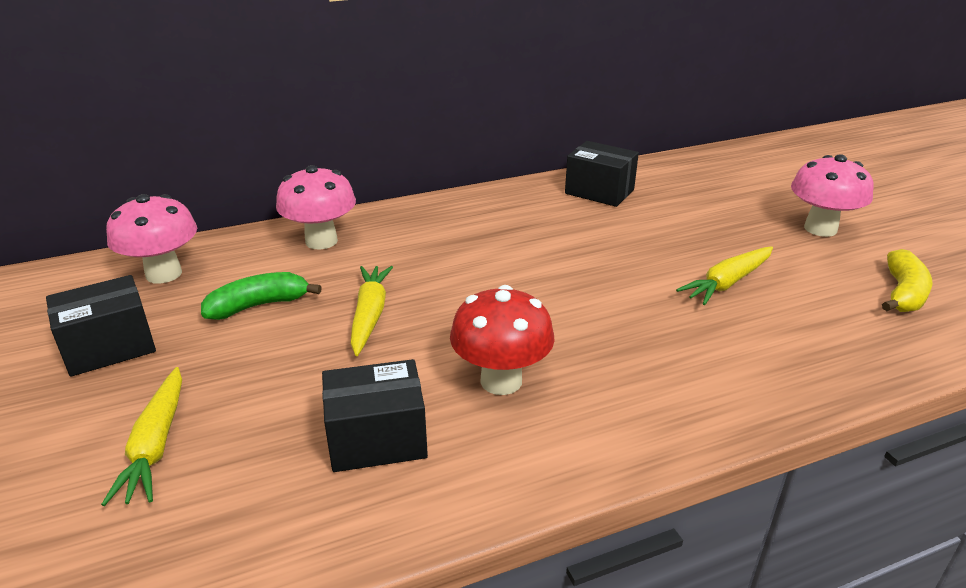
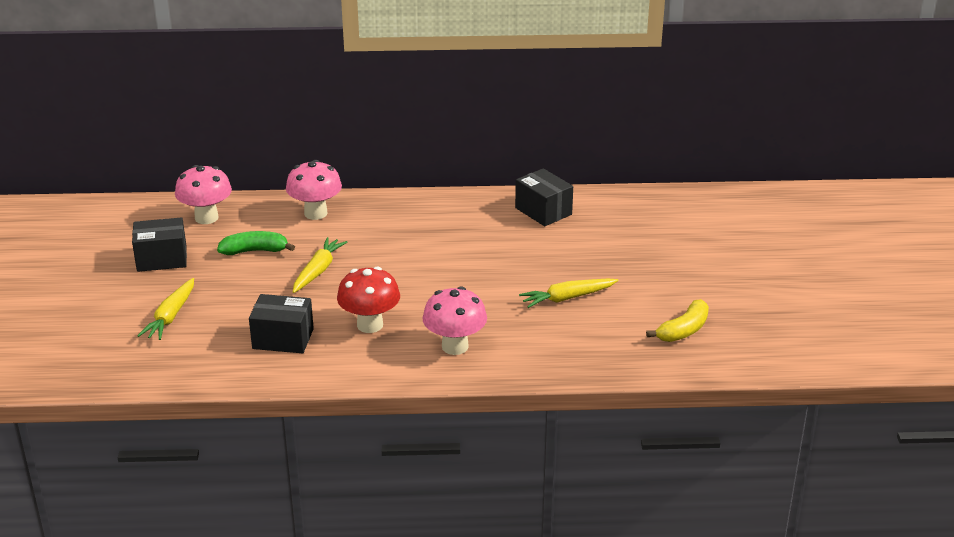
camera: 20 degrees right, 0 degrees up
pink mushroom [791,154,874,237] -> pink mushroom moved to [422,286,487,355]

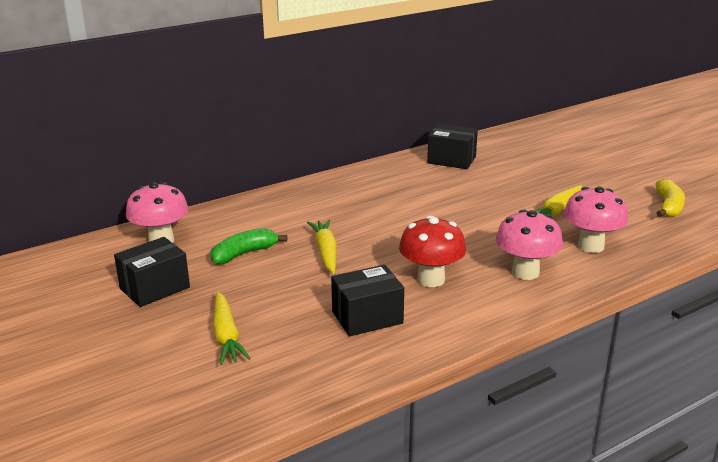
camera: 30 degrees left, 5 degrees down
pink mushroom [286,160,342,220] -> pink mushroom moved to [564,186,628,253]

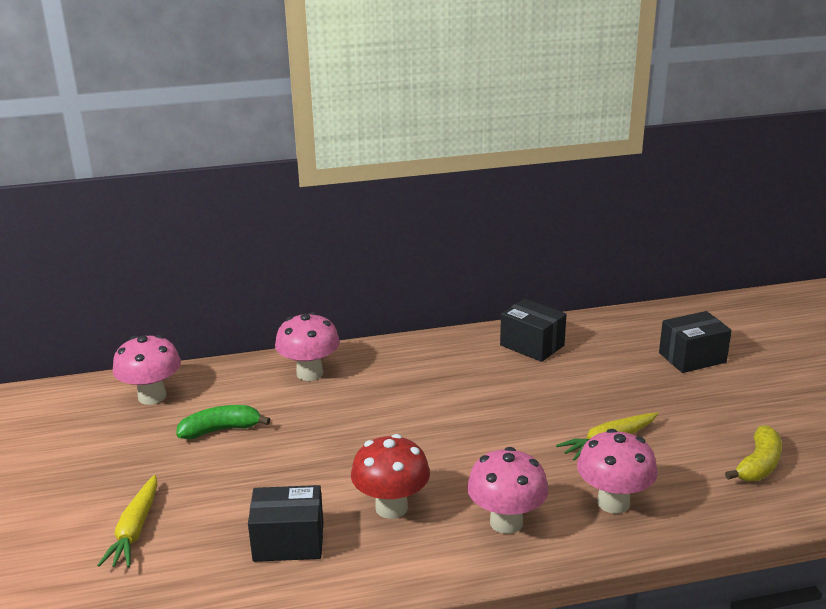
camera: 20 degrees right, 0 degrees up
black box [114,237,190,307] -> black box moved to [659,311,732,373]
yellow carrot [307,220,337,274] -> none
none -> pink mushroom [275,312,340,381]

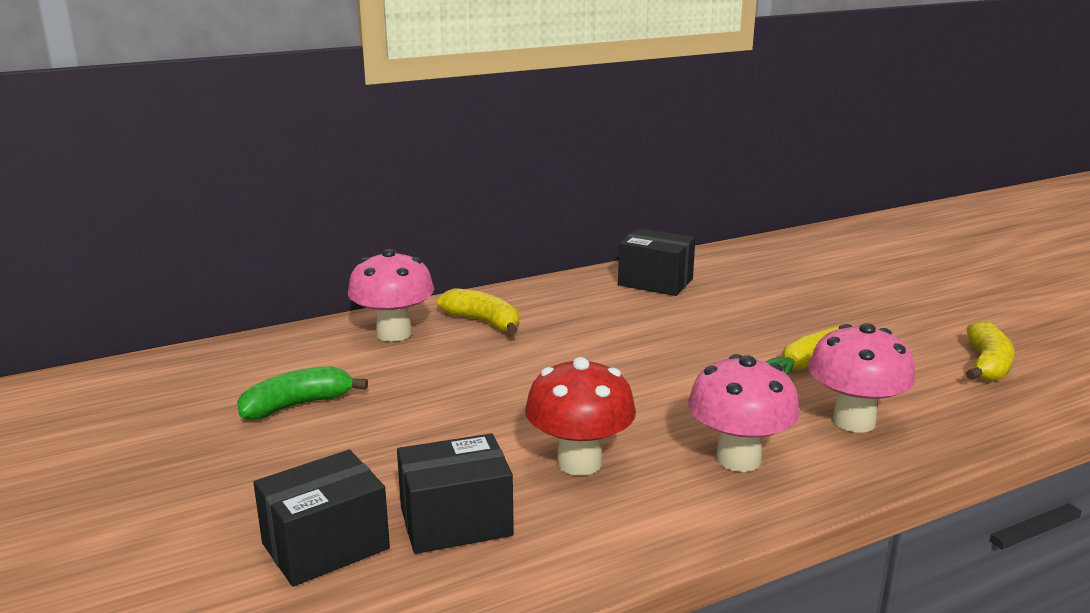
camera: 15 degrees left, 5 degrees down
yellow carrot [97,475,157,568] -> none
pink mushroom [113,335,181,405] -> none
black box [659,311,732,373] -> black box moved to [253,450,390,587]
none -> yellow banana [437,288,519,335]

